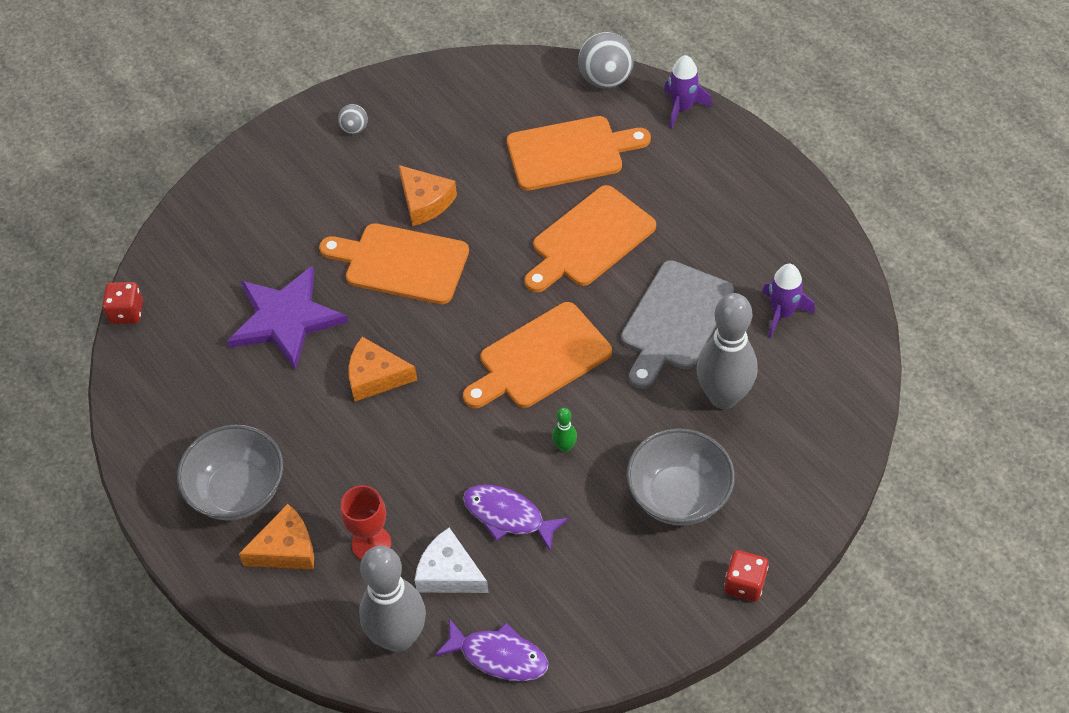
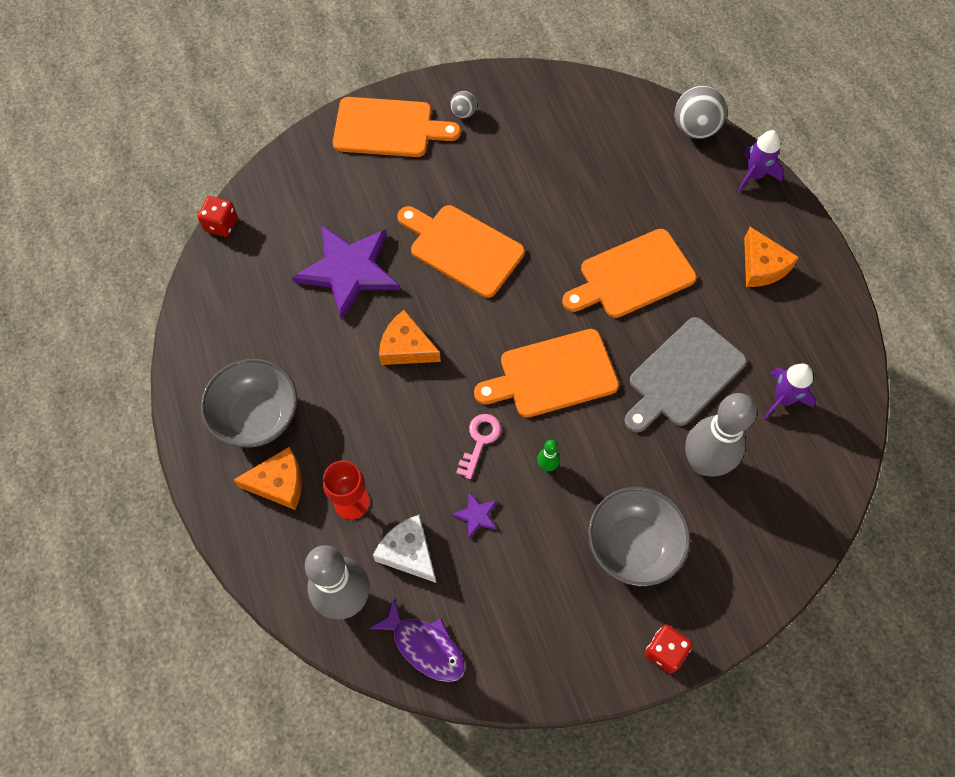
camera: 15 degrees right, 10 degrees up
orange cheese [399,165,457,226] -> orange cheese moved to [744,227,799,287]
purple fish [463,485,569,552] -> purple star [451,492,497,538]
orange cutting board [507,116,651,191] -> orange cutting board moved to [333,97,461,157]
none -> pink key [456,414,501,479]

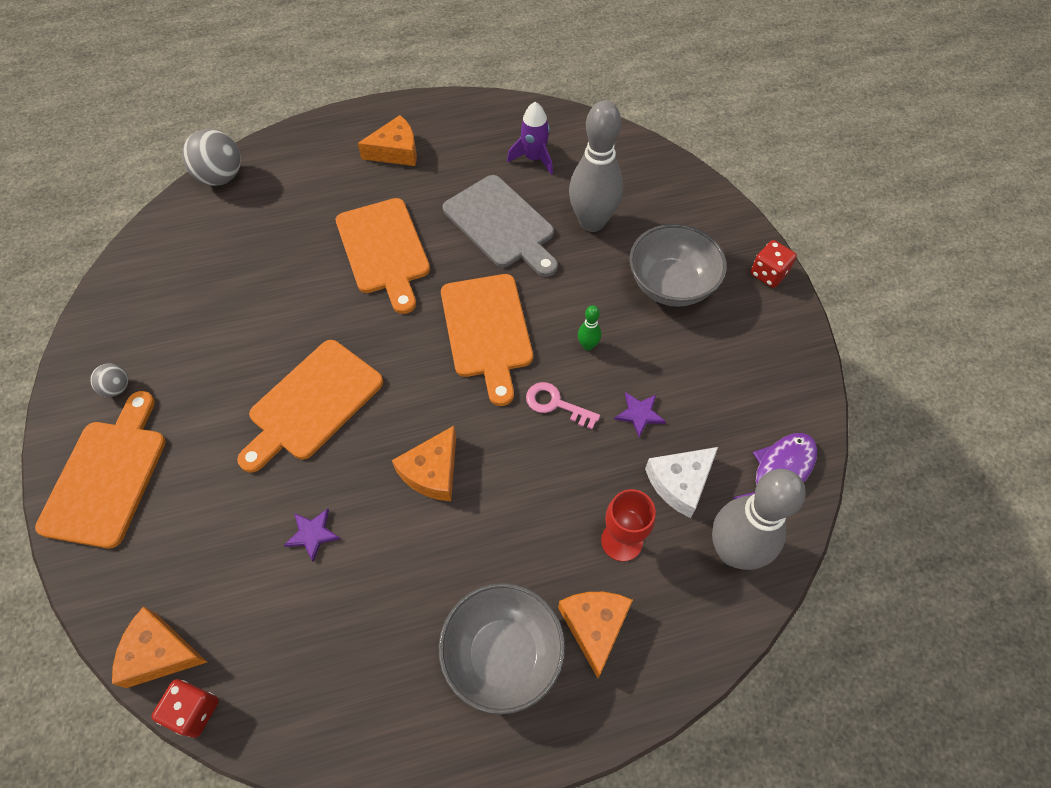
camera: 85 degrees left, 5 degrees down
purple star [292,225,400,320] -> purple star [284,509,340,562], size x0.40
purple rocket [737,130,784,192] -> none
none -> orange cheese [112,606,207,688]

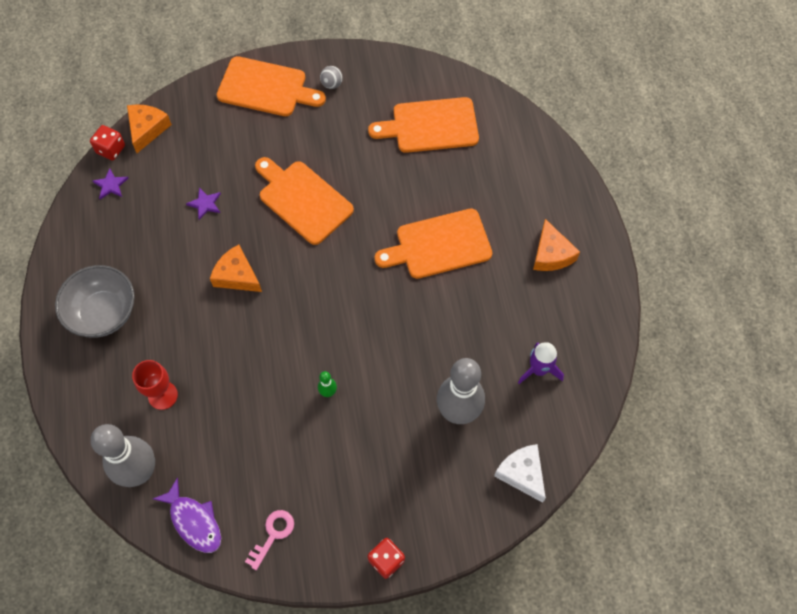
camera: 95 degrees right, 5 degrees up
grey ball [182,129,241,186] -> none
orange cutting board [441,274,533,406] -> orange cutting board moved to [368,97,479,153]
grey cutting board [443,175,558,277] -> none
pink key [526,382,600,429] -> pink key moved to [245,510,294,570]
orange cheese [558,592,633,678] -> none
purple star [614,392,666,438] -> purple star moved to [92,168,129,199]
grey bowl [629,224,727,307] -> none
white cheese [645,447,718,518] -> white cheese moved to [494,444,546,503]

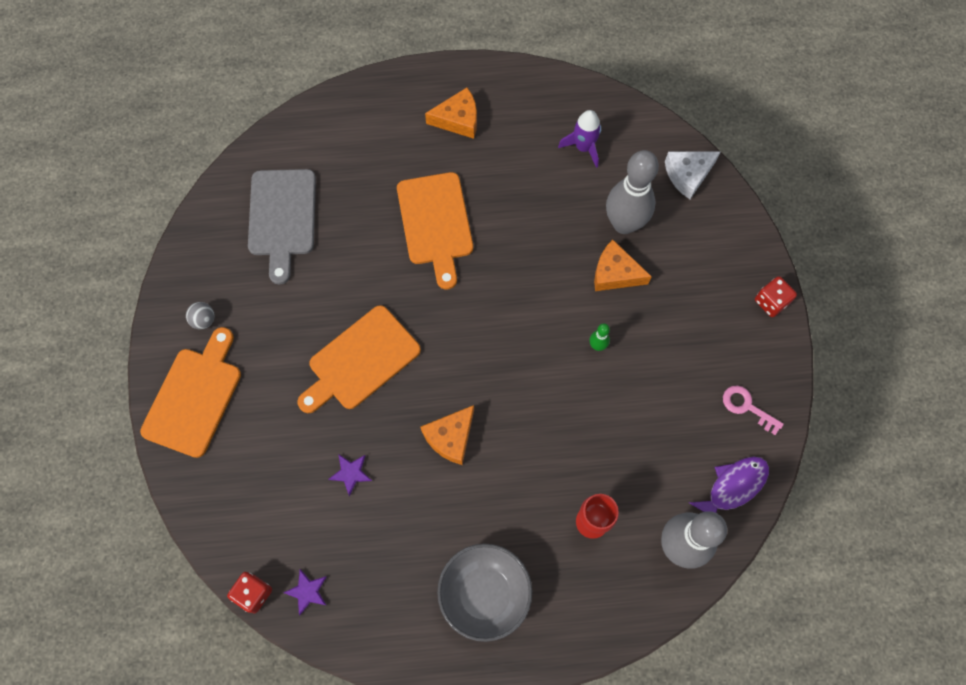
camera: 85 degrees left, 5 degrees up
orange cheese [127,104,172,153] -> orange cheese moved to [594,240,652,291]
orange cutting board [368,97,479,153] -> grey cutting board [248,169,316,285]

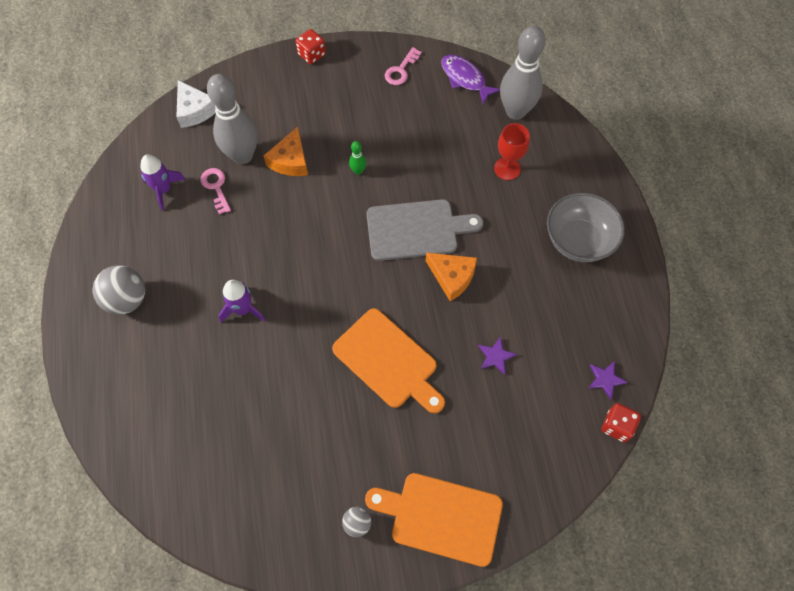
camera: 95 degrees left, 5 degrees down
grey cutting board [248,169,316,285] -> grey cutting board moved to [367,199,483,261]
orange cutting board [397,172,473,289] -> purple rocket [218,280,265,323]
orange cheese [425,88,477,139] -> grey ball [92,265,145,315]
none -> pink key [200,168,231,215]

